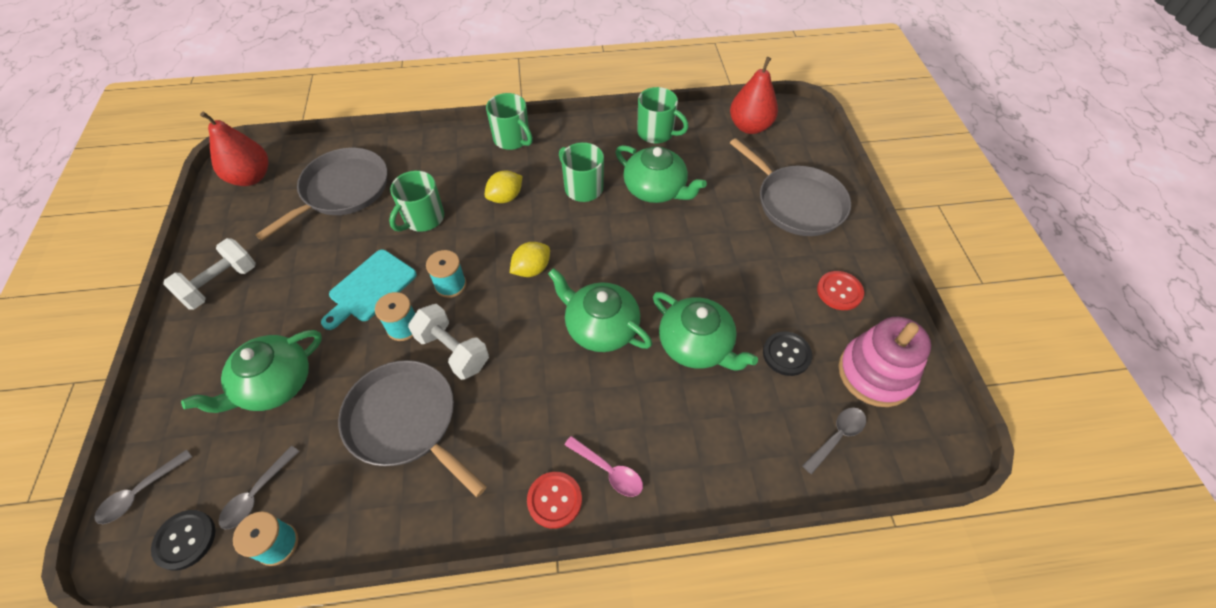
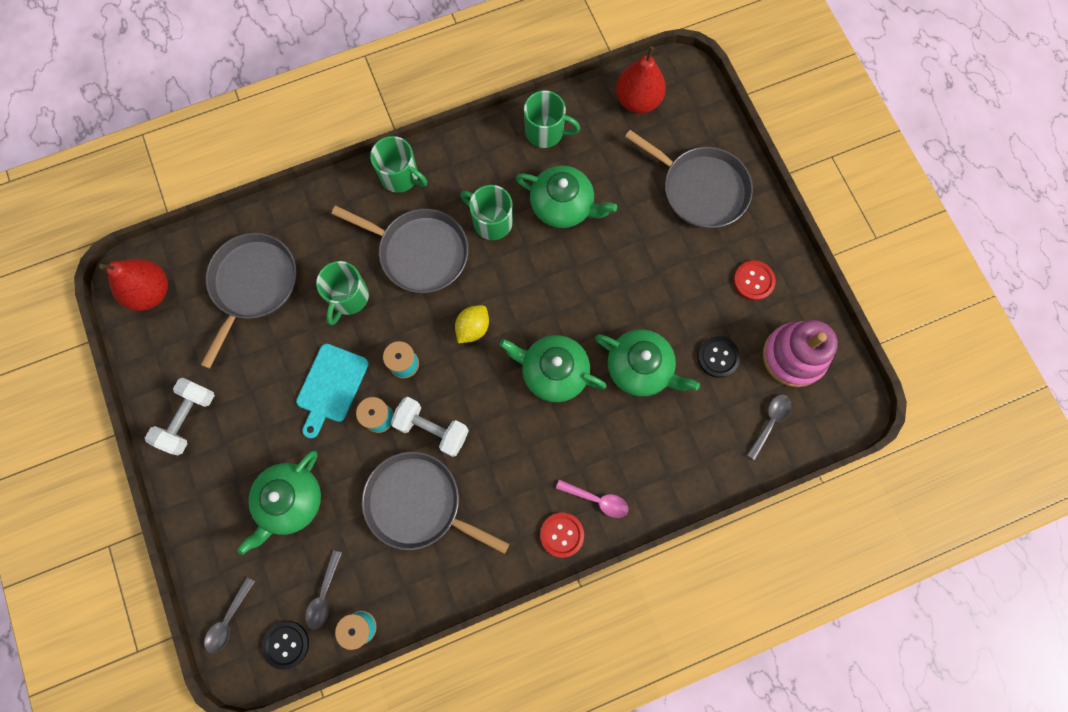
camera: 15 degrees left, 20 degrees up
yellow lemon [485,171,522,203] -> grey pan [331,206,468,293]

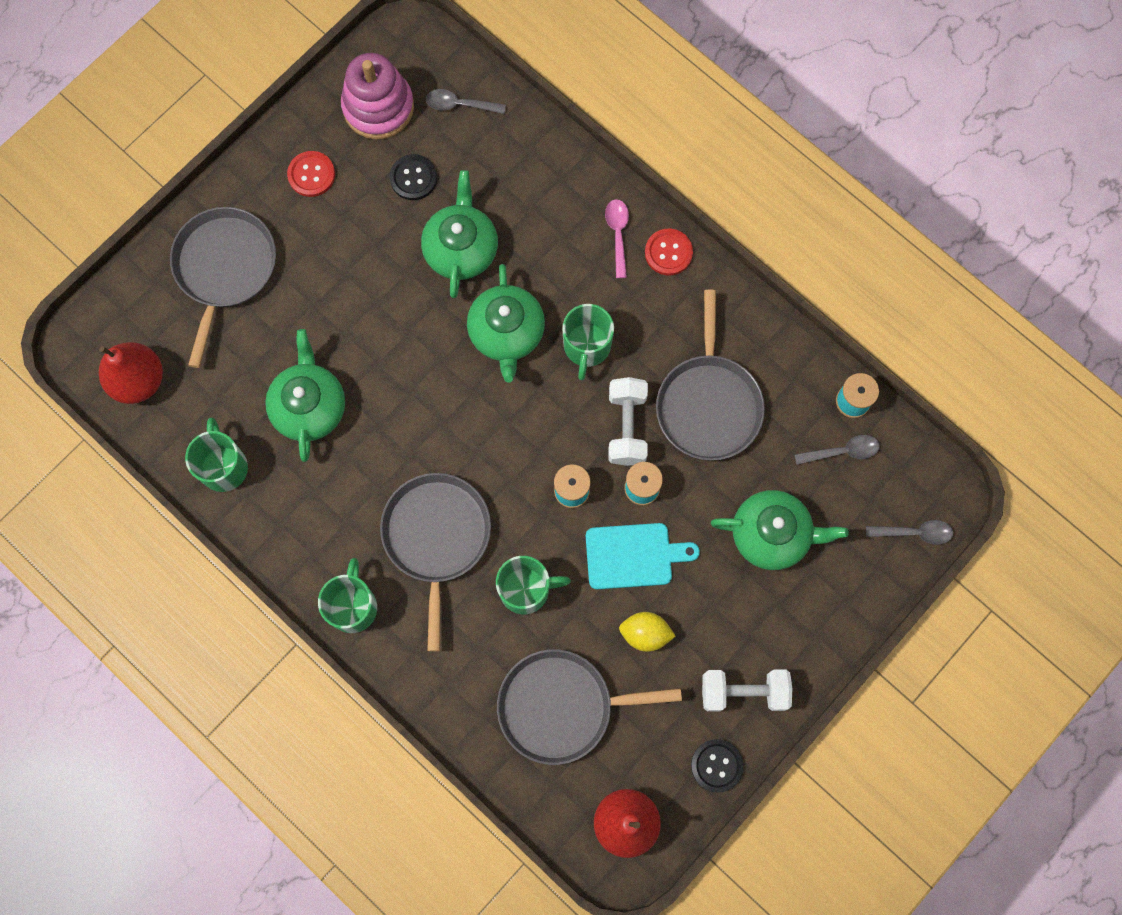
camera: 115 degrees left, 0 degrees up
black button [262,621,309,670] -> black button moved to [691,739,744,793]
yellow lemon [455,305,489,343] -> yellow lemon moved to [619,612,676,652]
green mug [460,185,513,240] -> green mug moved to [563,304,614,380]

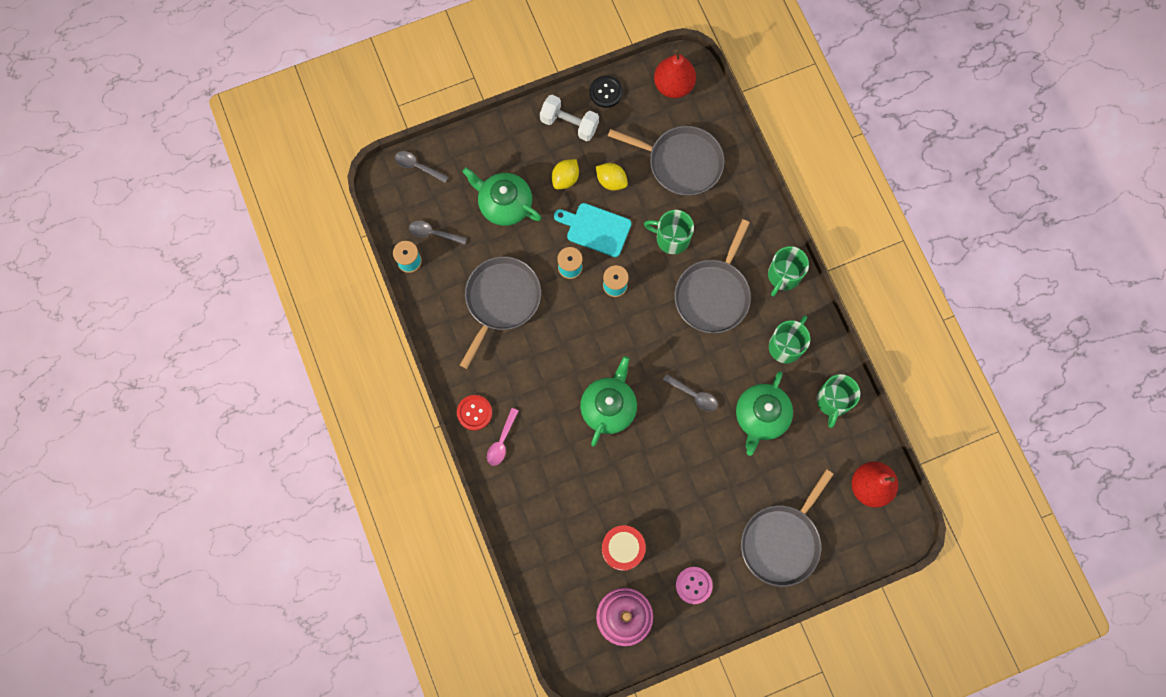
camera: 155 degrees left, 0 degrees up
red button [287,151,335,197] -> pink button [676,567,713,604]
black button [390,154,437,200] -> red drum [602,525,646,571]
green teapot [421,170,498,298] -> none
grey spoon [426,89,506,114] -> grey spoon moved to [663,374,718,412]
green mug [563,304,614,380] -> green mug moved to [769,315,810,363]
white dumbbell [608,377,648,466] -> none
none -> yellow lemon [552,159,579,189]

